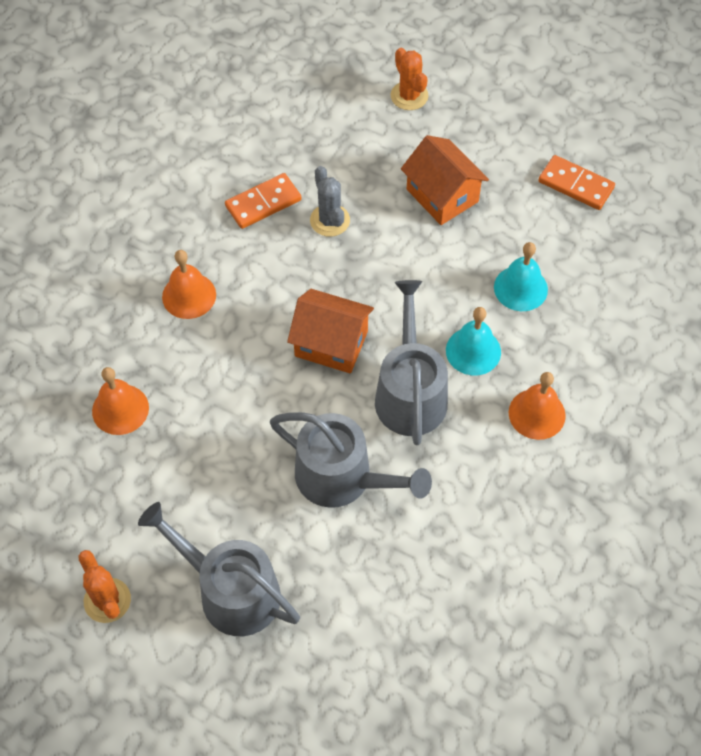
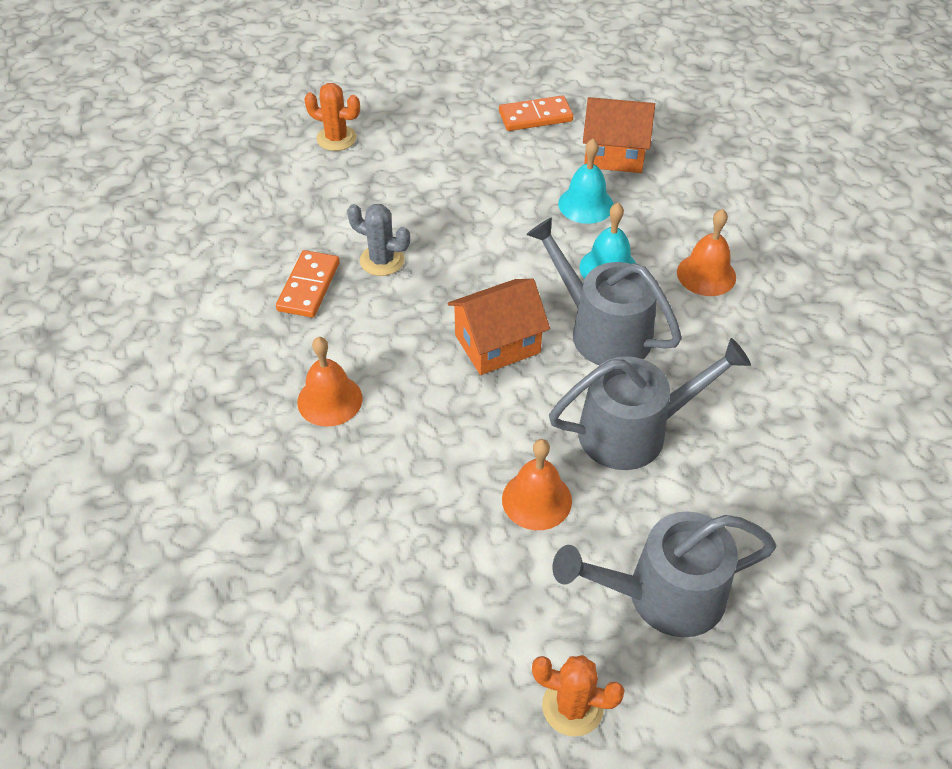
camera: 45 degrees left, 10 degrees down
orange bell [92,367,149,435] -> orange bell moved to [502,439,572,530]
orange house [401,135,489,225] -> orange house moved to [583,97,655,173]

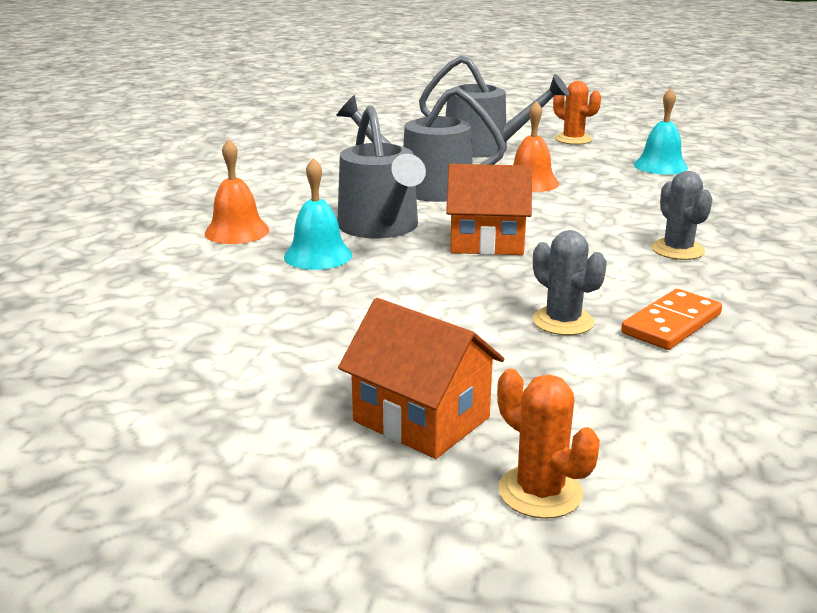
camera: 150 degrees left, 25 degrees down
orange bell [297,337,362,427] -> grey cactus [652,171,712,260]
orange domino [499,95,573,131] -> none
turquoise bell [558,139,614,224] -> turquoise bell moved to [634,88,688,175]
orange house [583,97,655,173] -> orange house moved to [338,298,504,459]

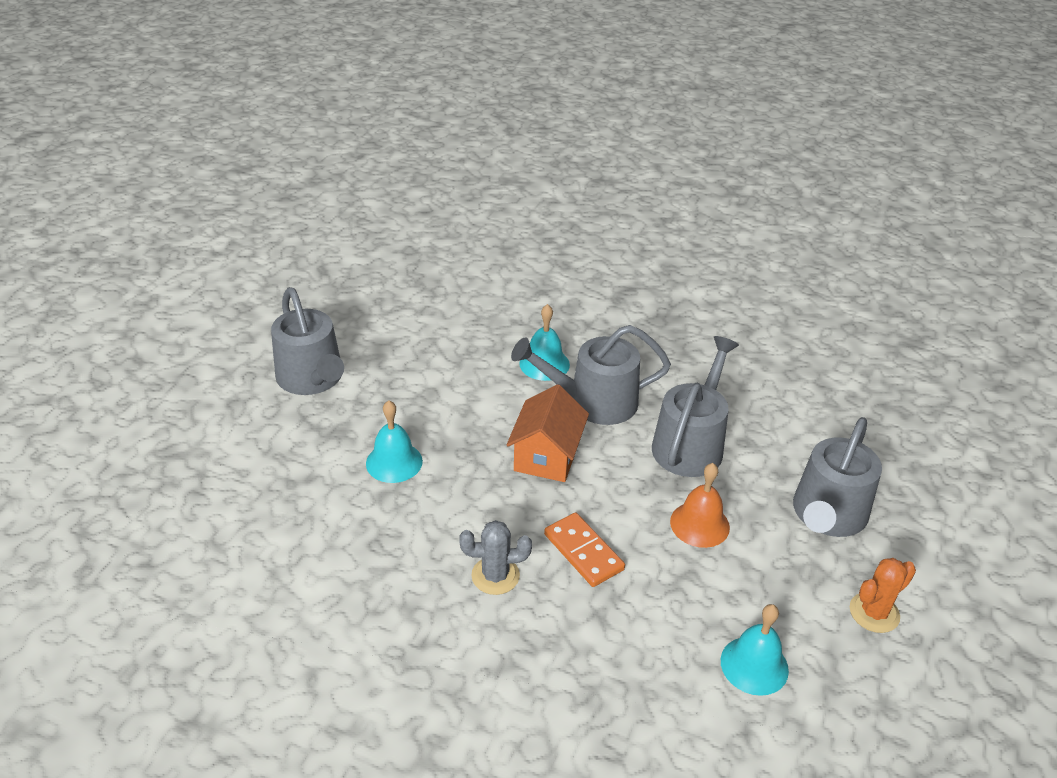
camera: 100 degrees right, 15 degrees up
orange bell [205,139,269,244] -> none
orange house [338,298,504,459] -> grey watering can [271,287,344,395]
orange cactus [497,369,600,519] -> none
grey cactus [532,230,607,335] -> turquoise bell [366,401,423,483]
orange domino [621,289,722,350] -> orange domino moved to [544,512,625,587]

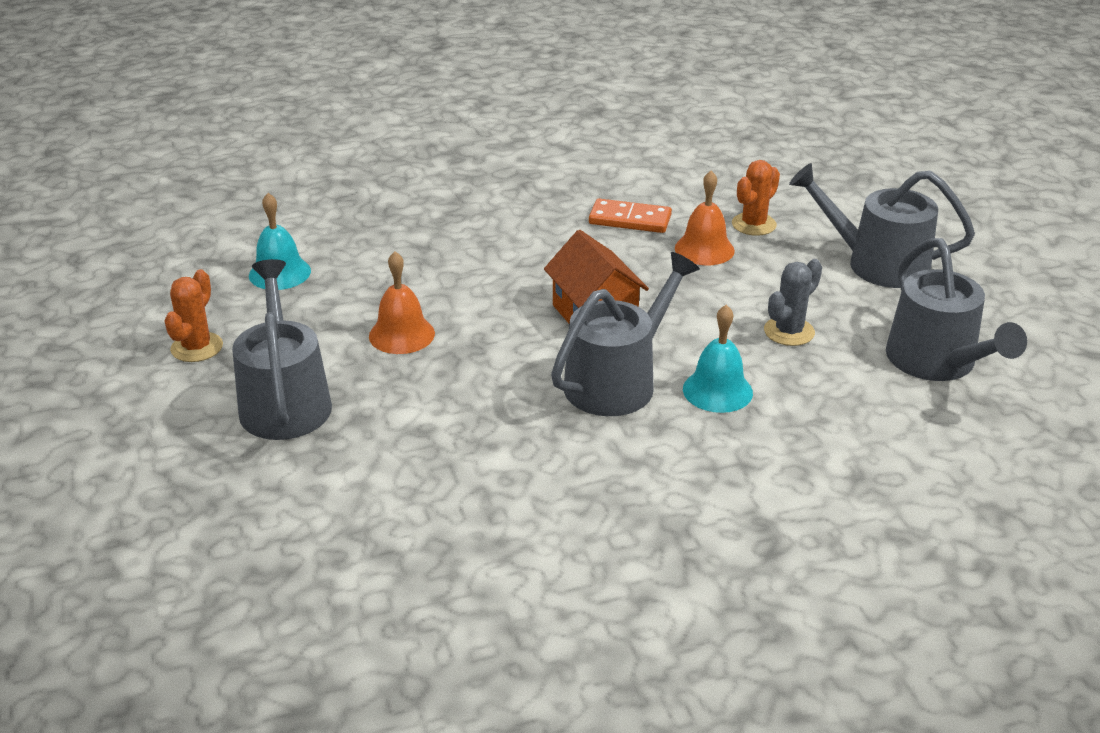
camera: 140 degrees right, 5 degrees down
turquoise bell [366,401,423,483] -> orange bell [675,171,735,265]
grey cactus [459,520,532,595] -> grey cactus moved to [764,259,822,346]
orange domino [544,512,625,587] -> orange domino moved to [589,199,672,233]
grey watering can [652,336,739,477] -> grey watering can moved to [886,238,1027,381]
none -> orange cactus [732,160,780,236]

